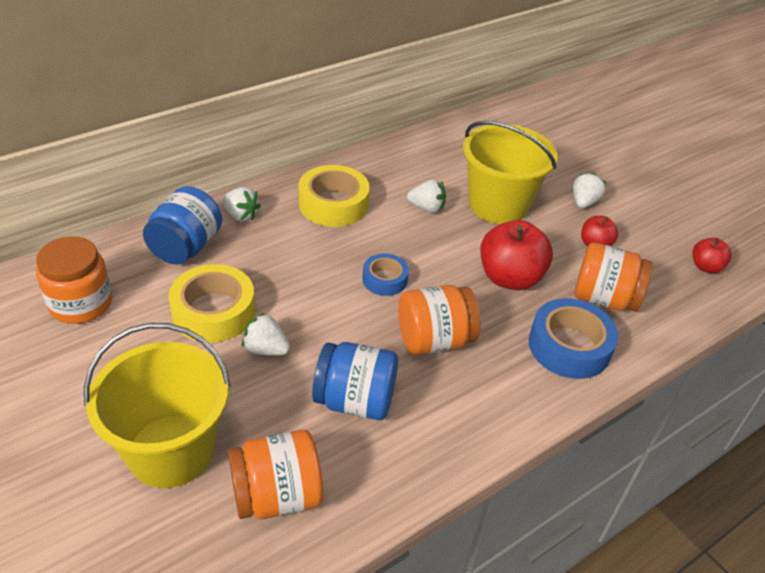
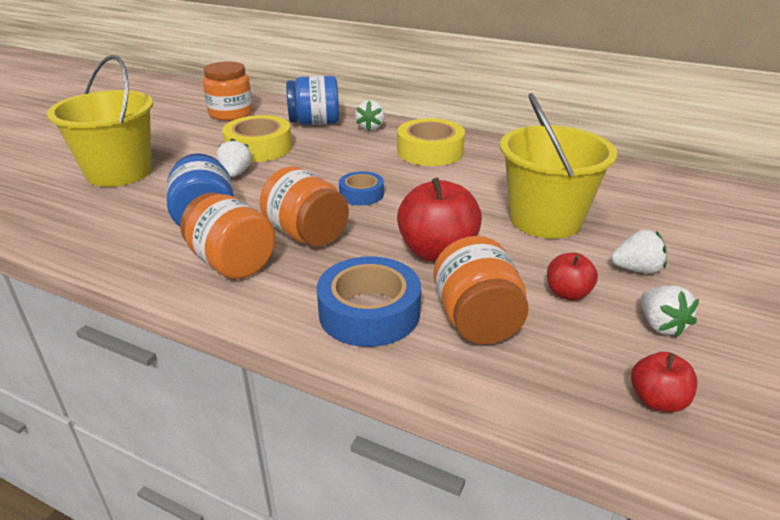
camera: 65 degrees right, 10 degrees down
orange jar [228,430,323,519] -> orange jar moved to [180,192,276,279]
white strawberry [407,179,446,213] -> white strawberry moved to [641,286,699,338]

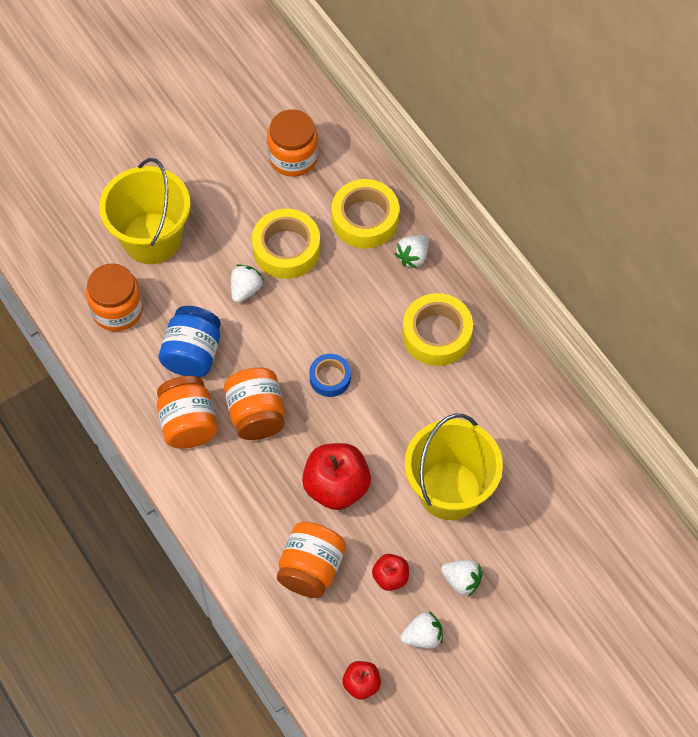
camera: 30 degrees right, 30 degrees up
blue jar [286,76,339,125] -> yellow tape [332,179,399,248]
blue tape [317,256,421,347] -> none
white strawberry [641,286,699,338] -> white strawberry turned 120 degrees counterclockwise [401,612,443,648]
none -> orange jar [86,263,143,331]

